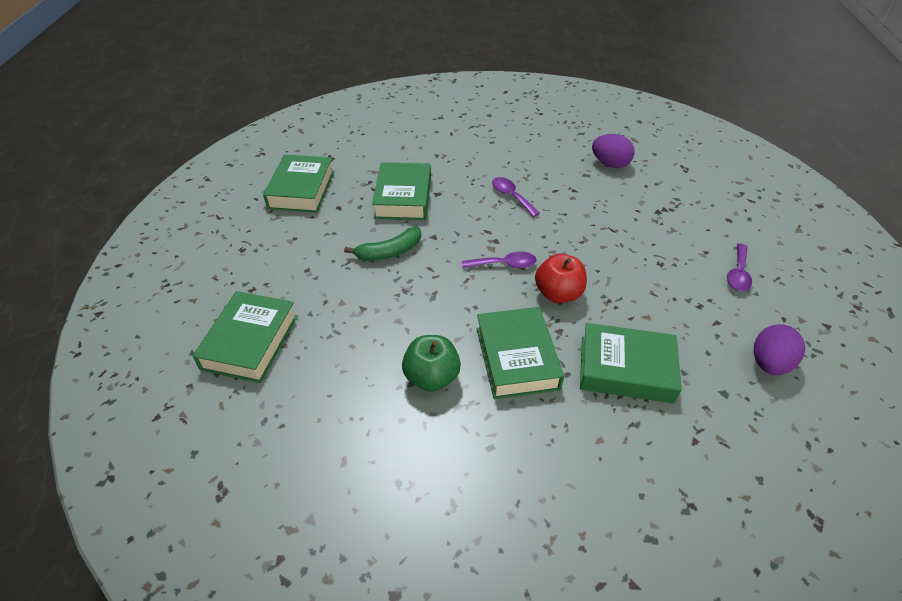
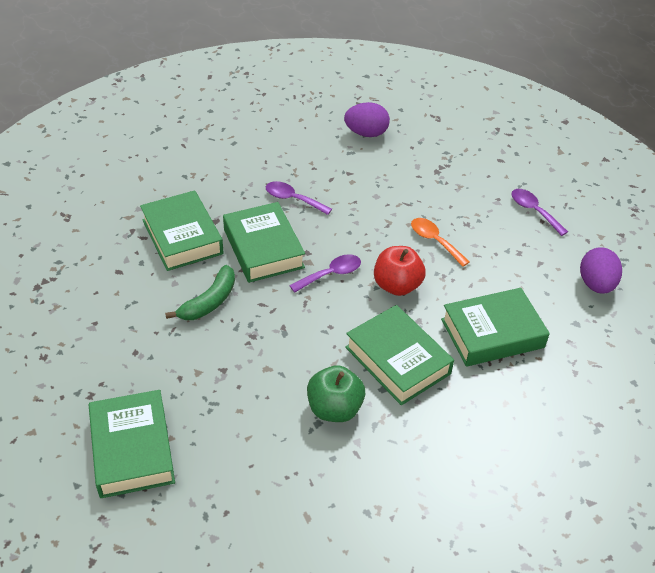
camera: 30 degrees left, 0 degrees up
green book [263,155,334,213] -> green book moved to [223,202,305,283]
purple spoon [727,243,752,291] -> purple spoon turned 150 degrees clockwise [511,189,568,236]
none -> orange spoon [411,218,470,267]

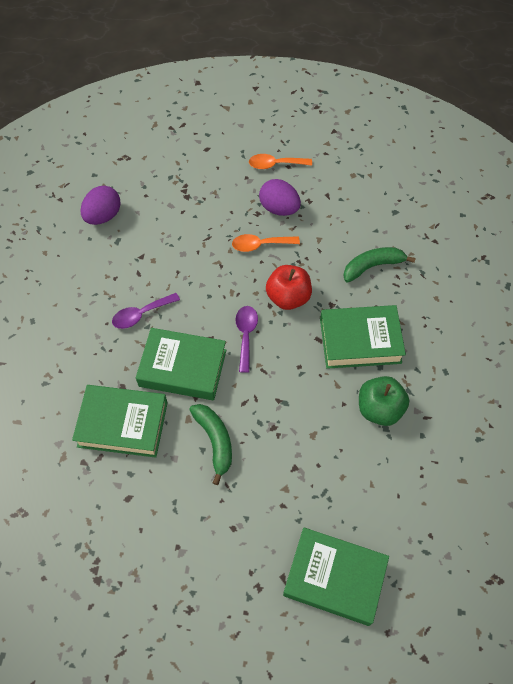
camera: 55 degrees left, 15 degrees up
green book [441,288,550,367] -> green banana [343,247,416,283]
purple spoon [511,189,568,236] -> orange spoon [249,154,312,169]
purple egg [580,247,622,294] -> purple egg moved to [259,179,301,216]

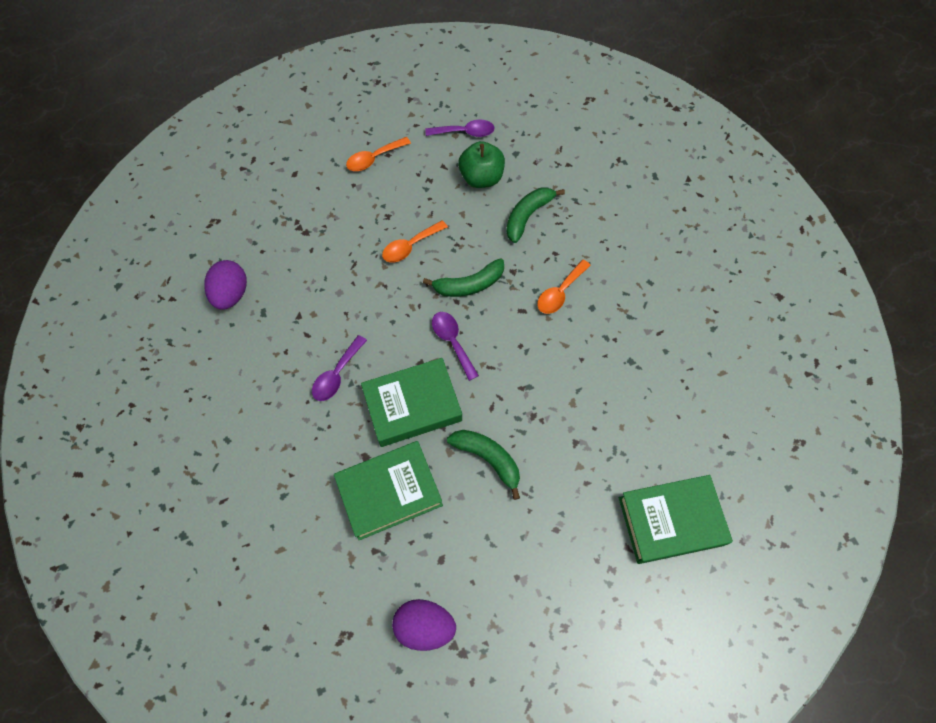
camera: 30 degrees left, 5 degrees up
purple egg [259,179,301,216] -> purple egg moved to [392,599,456,651]
red apple [266,265,312,310] -> green banana [423,258,504,297]
green book [320,305,406,369] -> orange spoon [537,260,591,314]
green apple [359,376,409,426] -> green apple moved to [458,141,505,188]
none -> purple spoon [426,119,495,137]

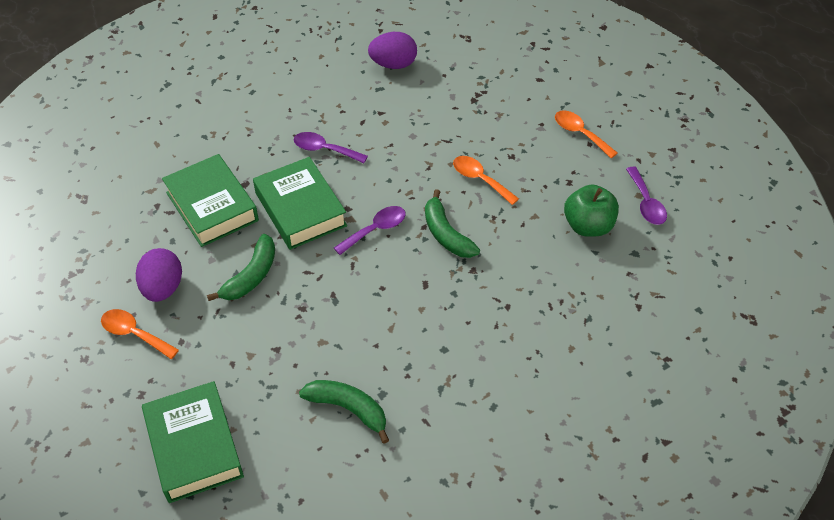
camera: 80 degrees right, 15 degrees down
purple egg [392,599,456,651] -> purple egg moved to [136,248,182,302]
green banana [506,188,565,243] -> green banana moved to [299,380,389,443]
orange spoon [537,260,591,314] -> orange spoon moved to [101,309,179,359]

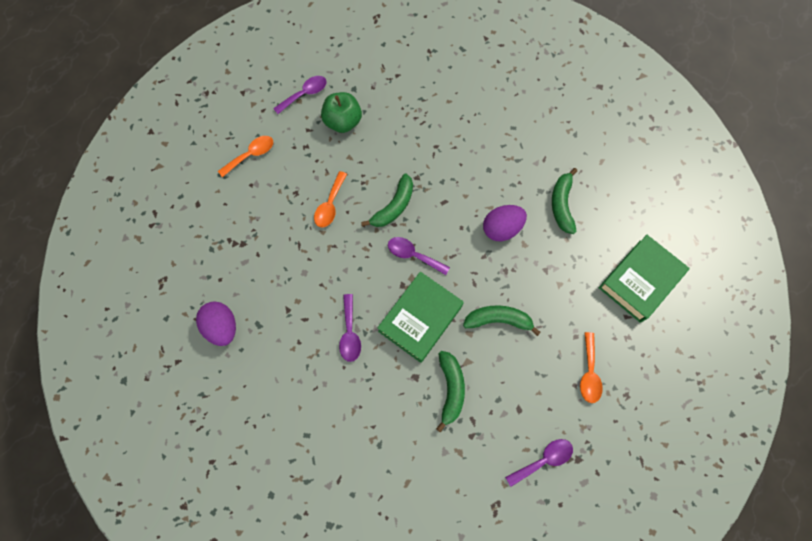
camera: 115 degrees left, 20 degrees up
purple egg [136,248,182,302] -> purple egg moved to [483,205,527,241]
green book [162,154,259,247] -> green banana [436,351,465,433]
orange spoon [555,110,617,158] -> orange spoon turned 150 degrees counterclockwise [218,136,273,177]
none -> purple spoon [505,439,573,487]

